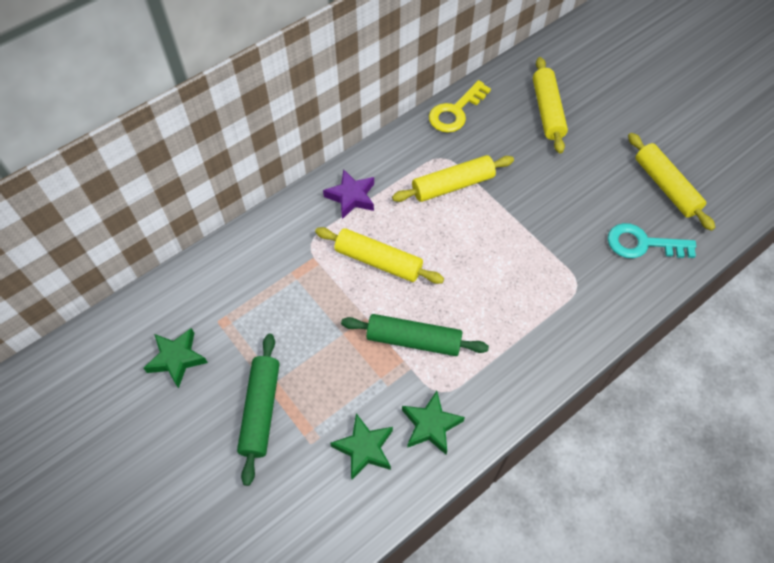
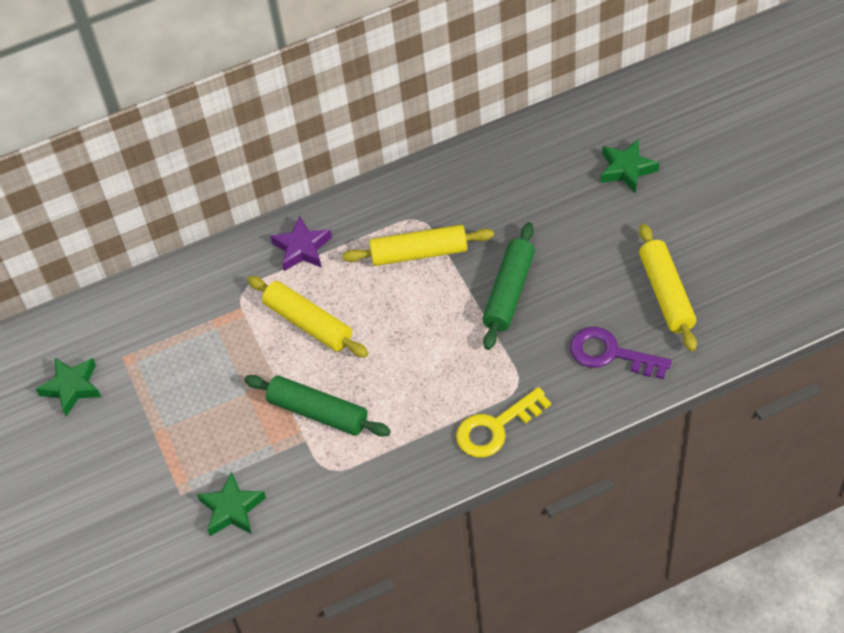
camera: 20 degrees right, 5 degrees down
green rolling pin [237,334,280,486] -> green rolling pin moved to [482,222,535,350]
green star [402,391,465,454] -> green star moved to [601,139,659,194]
yellow key [429,80,491,133] -> yellow key moved to [456,387,551,457]
yellow rolling pin [533,57,568,154] -> none
turquoise key [608,223,696,258] -> purple key [570,327,672,379]

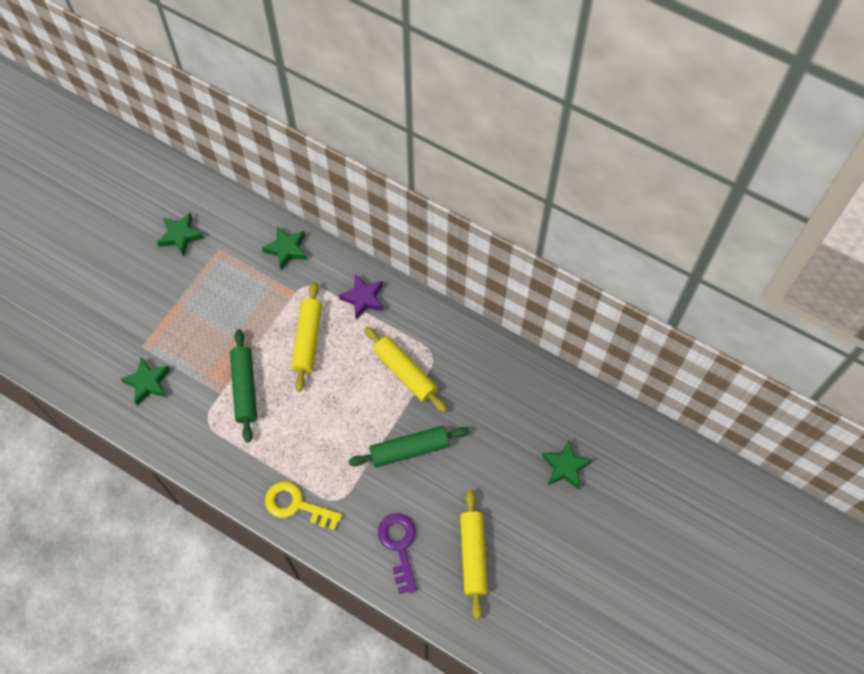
camera: 50 degrees right, 10 degrees up
yellow rolling pin [639,224,697,351] -> yellow rolling pin turned 45 degrees counterclockwise [460,490,488,620]
none -> green star [262,226,307,270]

